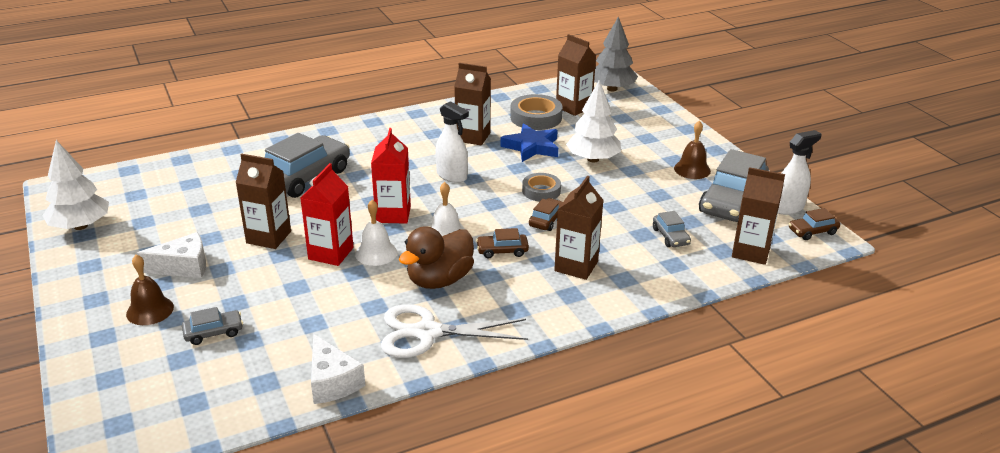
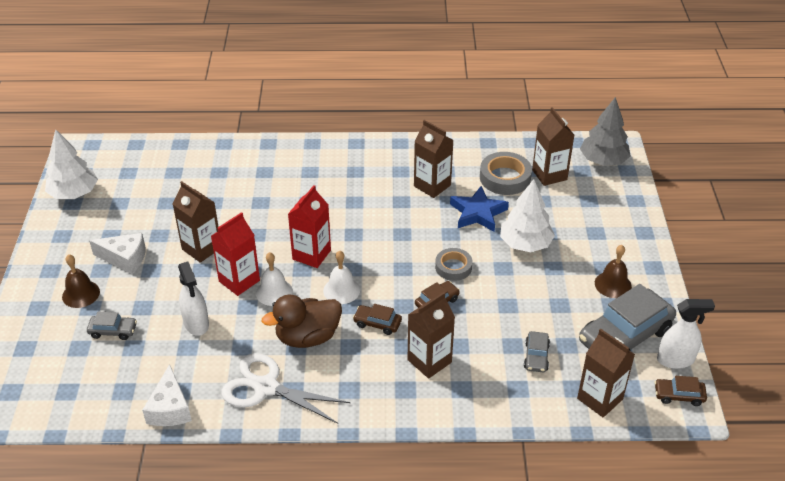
camera: 25 degrees right, 10 degrees up
grey car [265,133,350,198] -> none
white spray bottle [436,101,469,183] -> white spray bottle moved to [178,262,209,336]

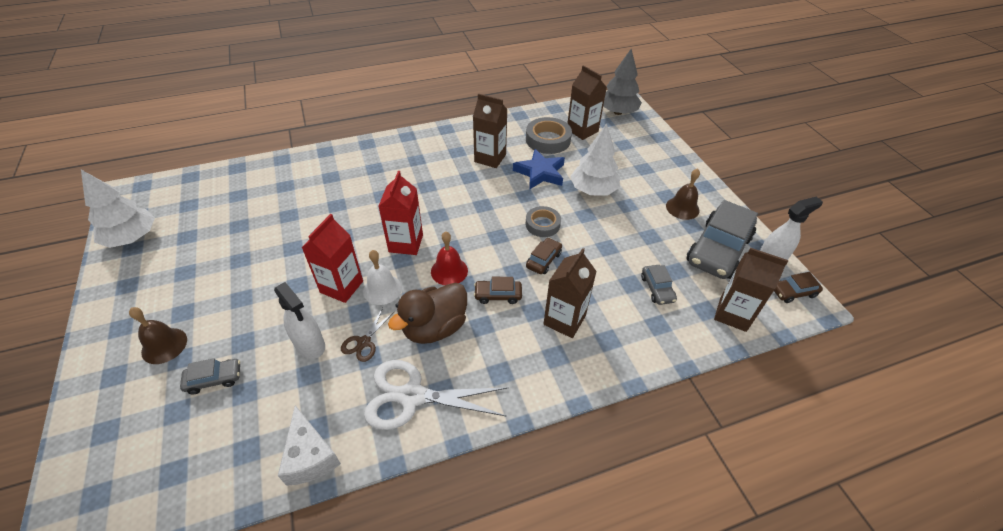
camera: 20 degrees left, 5 degrees up
white cheese [89,233,146,274] -> none
brown carton [173,181,218,263] -> none
white bell [323,251,360,304] -> red bell [431,231,468,285]
none -> brown scissors [341,308,395,362]

